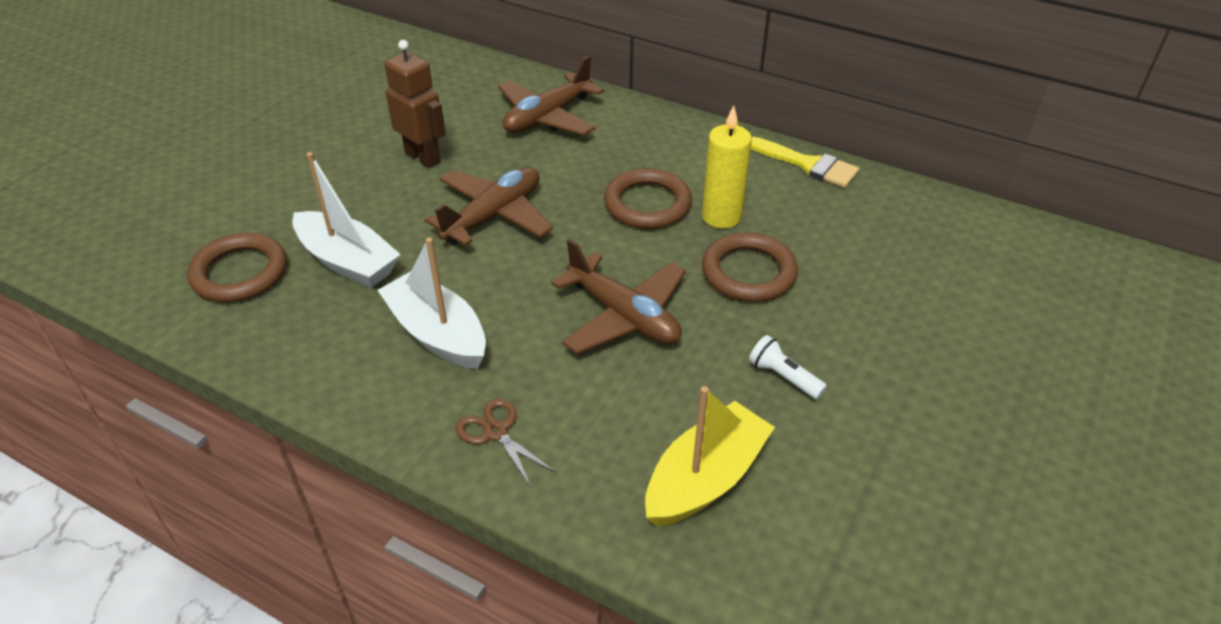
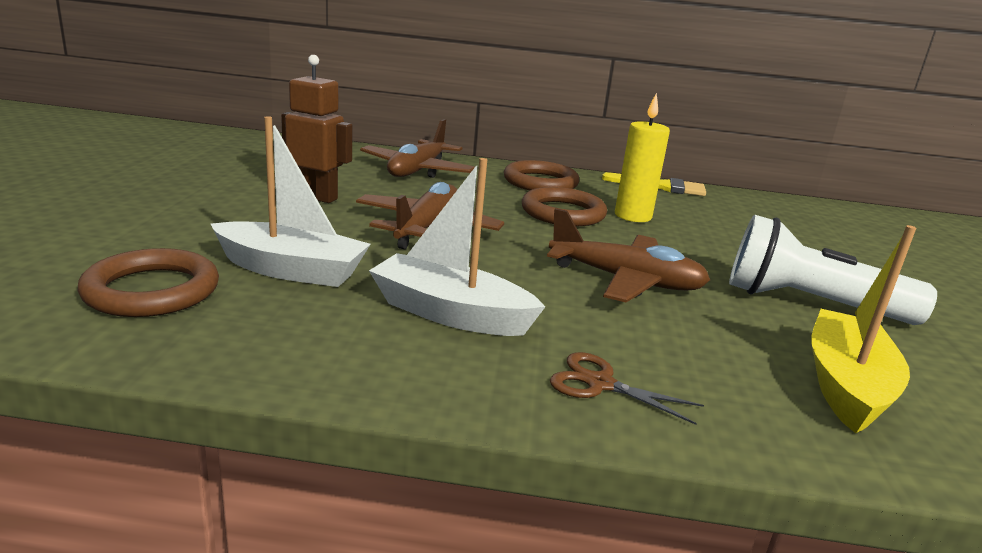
camera: 25 degrees left, 20 degrees down
brown ring [702,232,798,302] -> brown ring moved to [504,160,579,190]
white flashlight [749,335,827,399] -> white flashlight [729,215,937,325], size x2.25

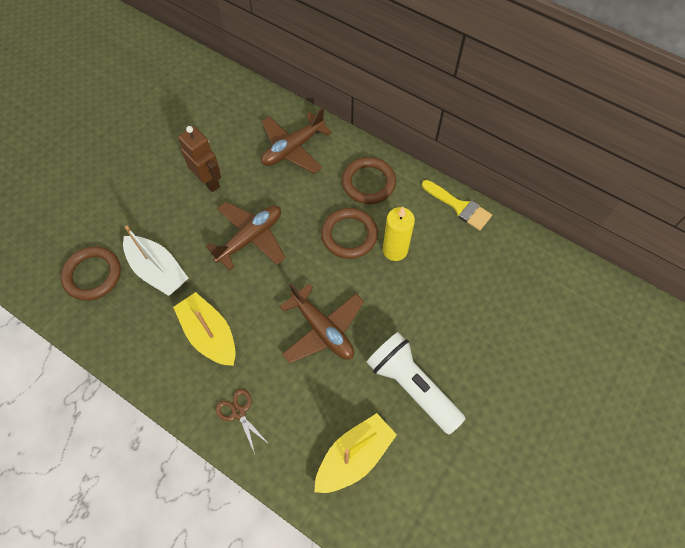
camera: 30 degrees right, 40 degrees up
white boat [369,158,545,336] -> yellow boat [173,292,236,366]

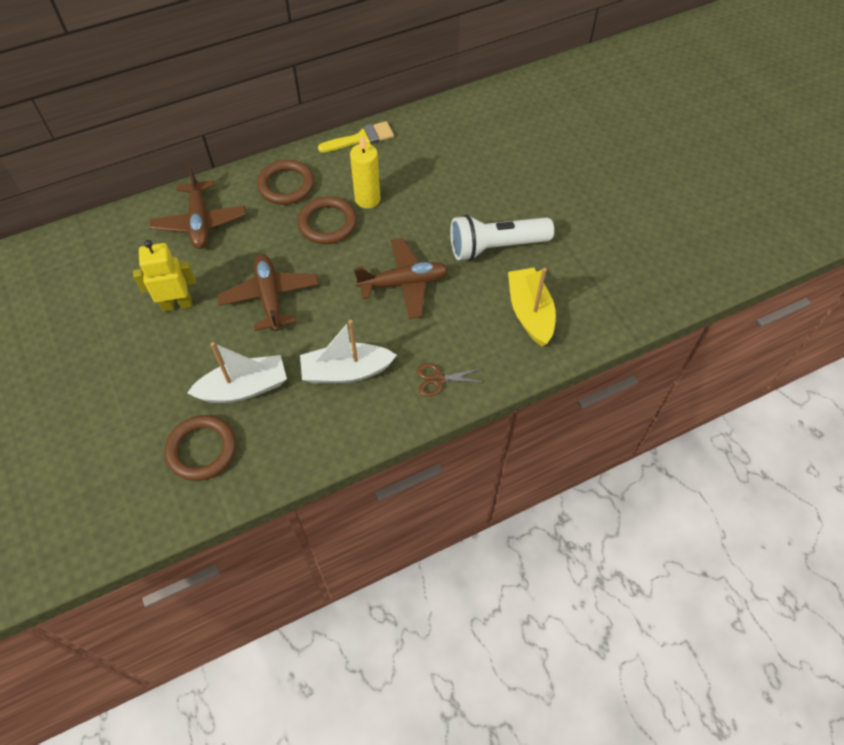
camera: 60 degrees left, 5 degrees down
yellow boat [173,292,236,366] -> white boat [300,320,397,384]
brown robot [178,126,221,192] -> yellow robot [133,240,196,312]

